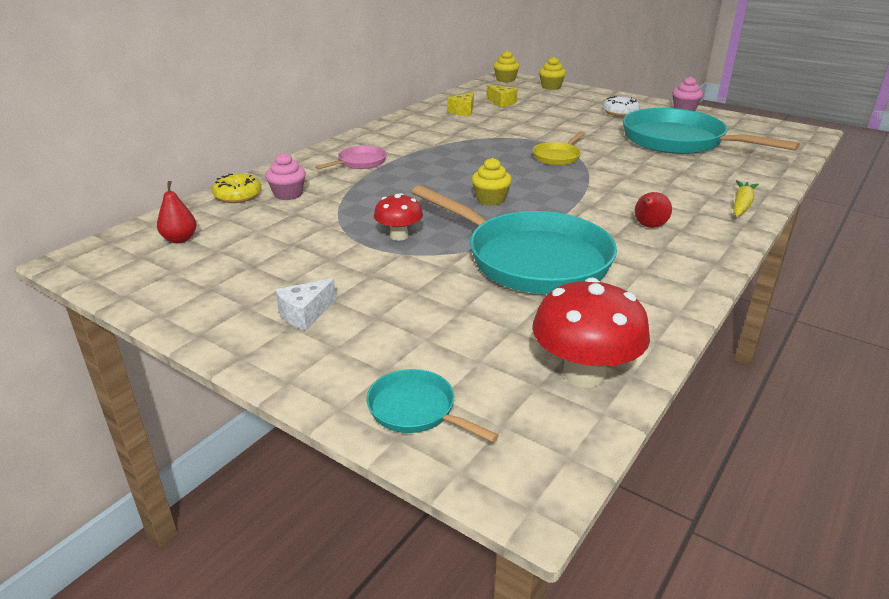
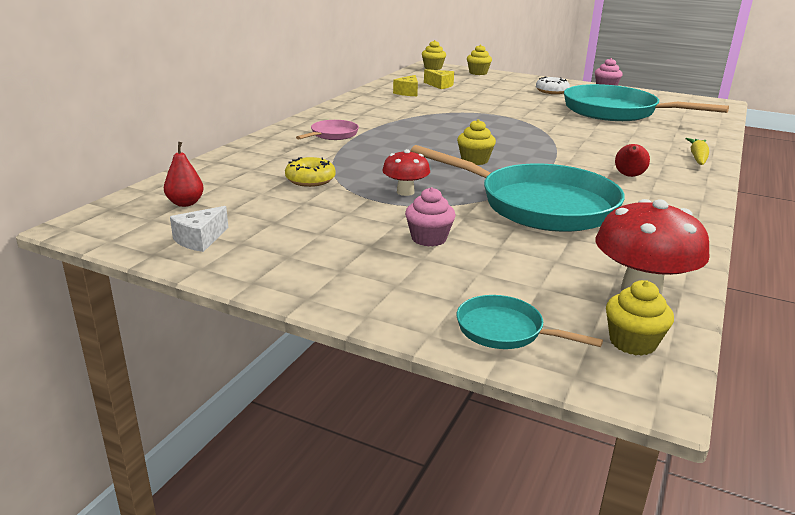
camera: 10 degrees left, 5 degrees down
yellow donut [212,174,262,203] -> yellow donut moved to [285,157,336,187]
pink cupcake [265,153,306,200] -> pink cupcake moved to [405,187,456,247]
white cheese [275,278,336,330] -> white cheese moved to [170,206,228,252]
yellow pan [533,131,585,165] -> none
none -> yellow cupcake [606,280,674,356]

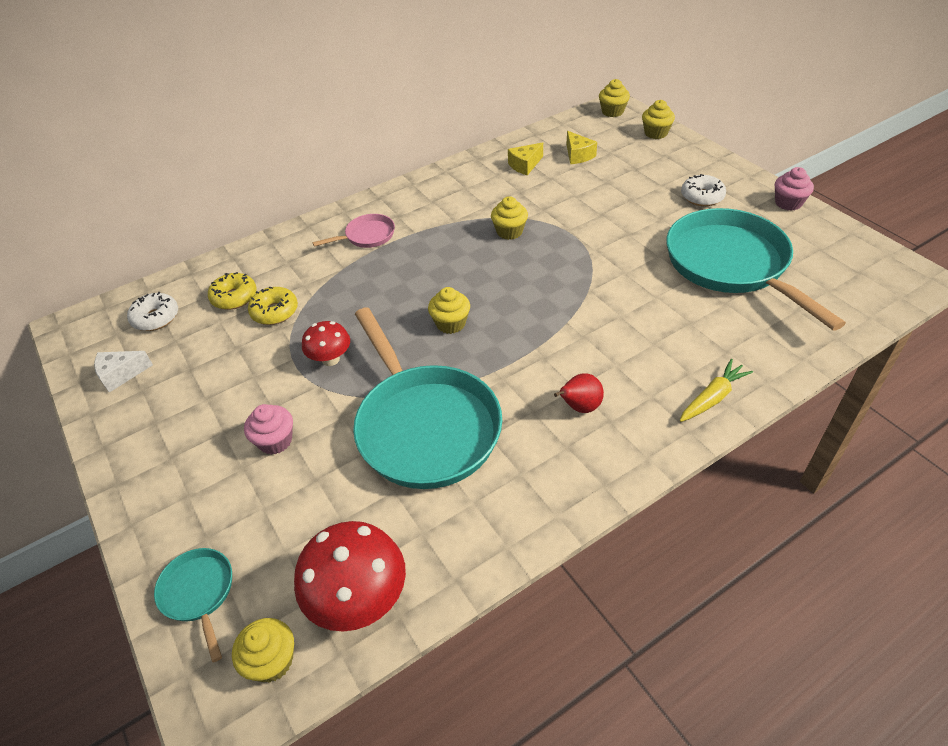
camera: 35 degrees right, 20 degrees up
red pear [164,142,204,207] -> white donut [127,292,178,331]
none -> yellow donut [208,272,257,310]
none -> yellow cupcake [491,196,528,240]

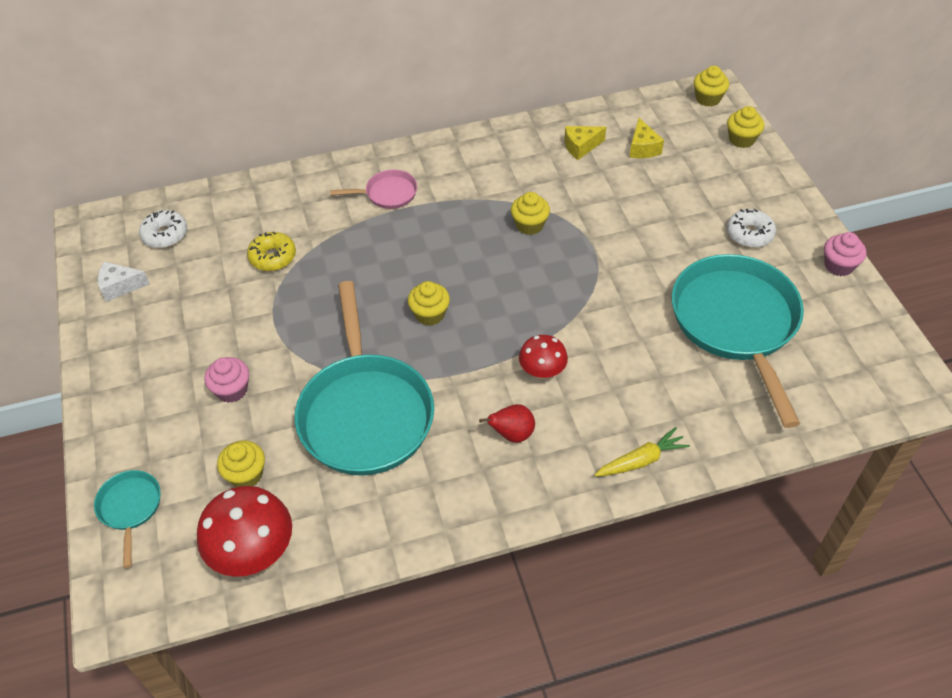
camera: 15 degrees right, 5 degrees up
yellow donut [208,272,257,310] -> none
yellow cupcake [232,618,294,683] -> yellow cupcake moved to [217,440,265,487]
red mushroom [302,321,350,366] -> red mushroom moved to [519,335,568,379]

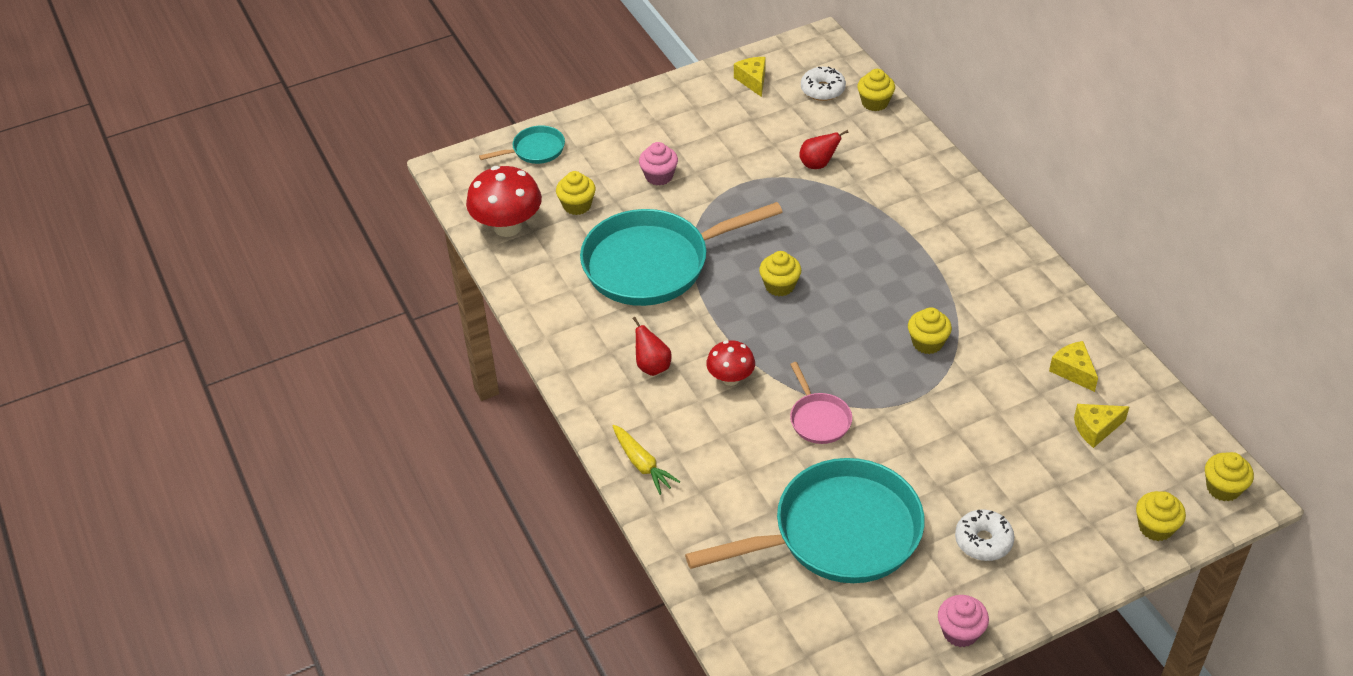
camera: 80 degrees right, 5 degrees down
white cheese [98,262,150,302] -> yellow cheese [734,57,766,97]
yellow donut [247,232,296,271] -> red pear [799,130,849,169]
pink pan [330,170,417,209] -> pink pan moved to [790,362,852,444]
none -> yellow cupcake [857,69,895,111]

